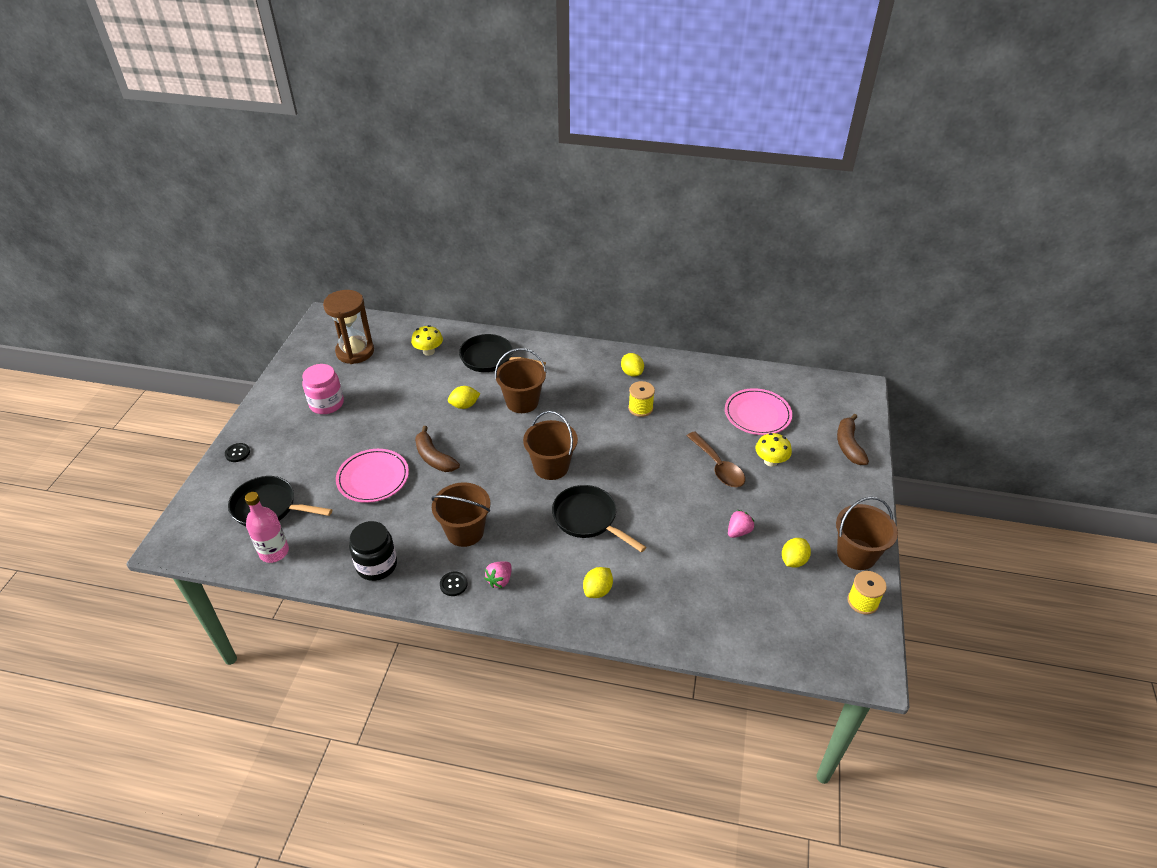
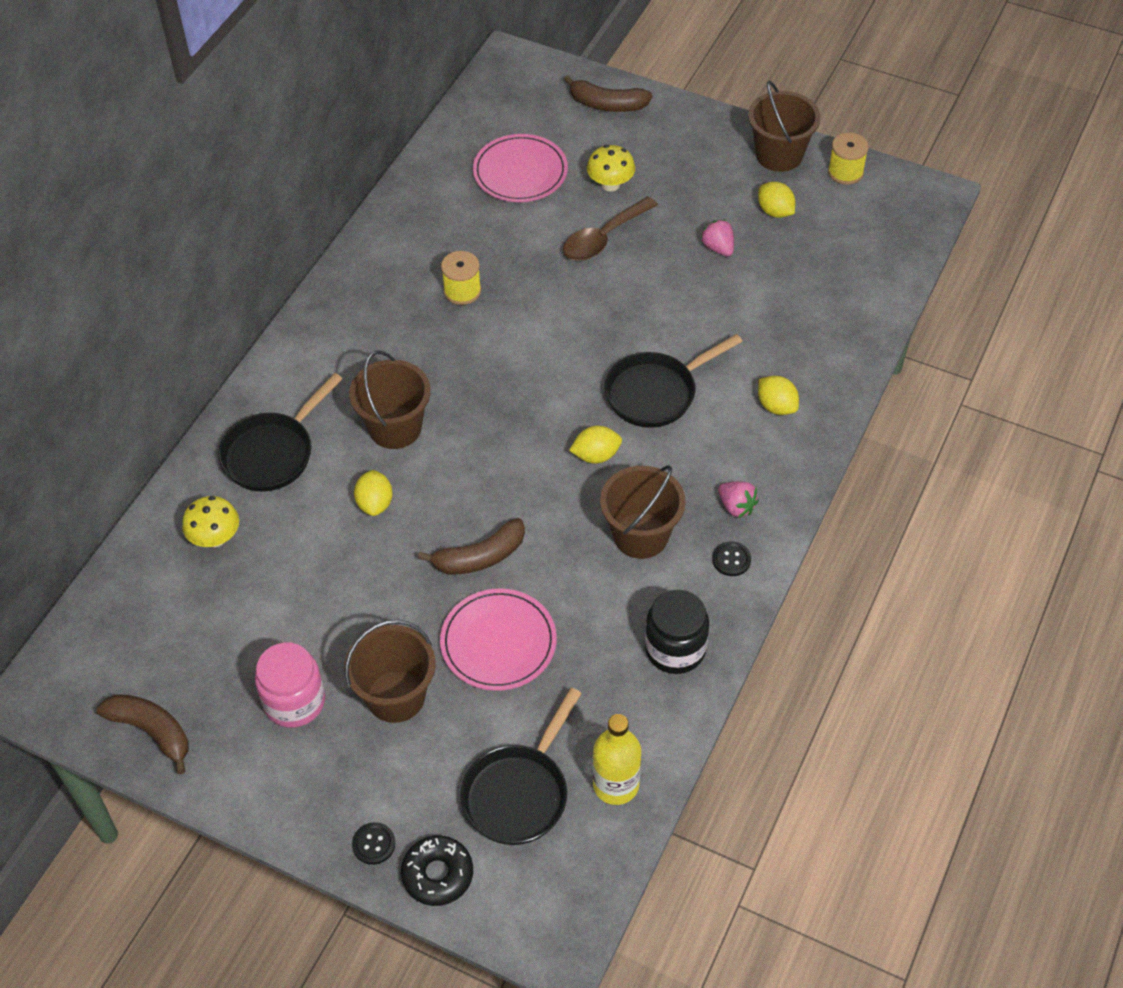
camera: 75 degrees left, 10 degrees up
pink bottle [245,492,289,563] -> yellow bottle [593,714,641,805]
brown hourglass [323,290,374,364] -> none
brown bucket [523,411,578,480] -> brown bucket moved to [344,620,435,723]
yellow lemon [621,353,644,377] -> yellow lemon moved to [569,426,622,464]
brown spoon [687,432,745,487] -> brown spoon turned 150 degrees clockwise [563,196,658,261]
none -> brown banana [96,694,189,775]
none -> black donut [401,835,473,906]

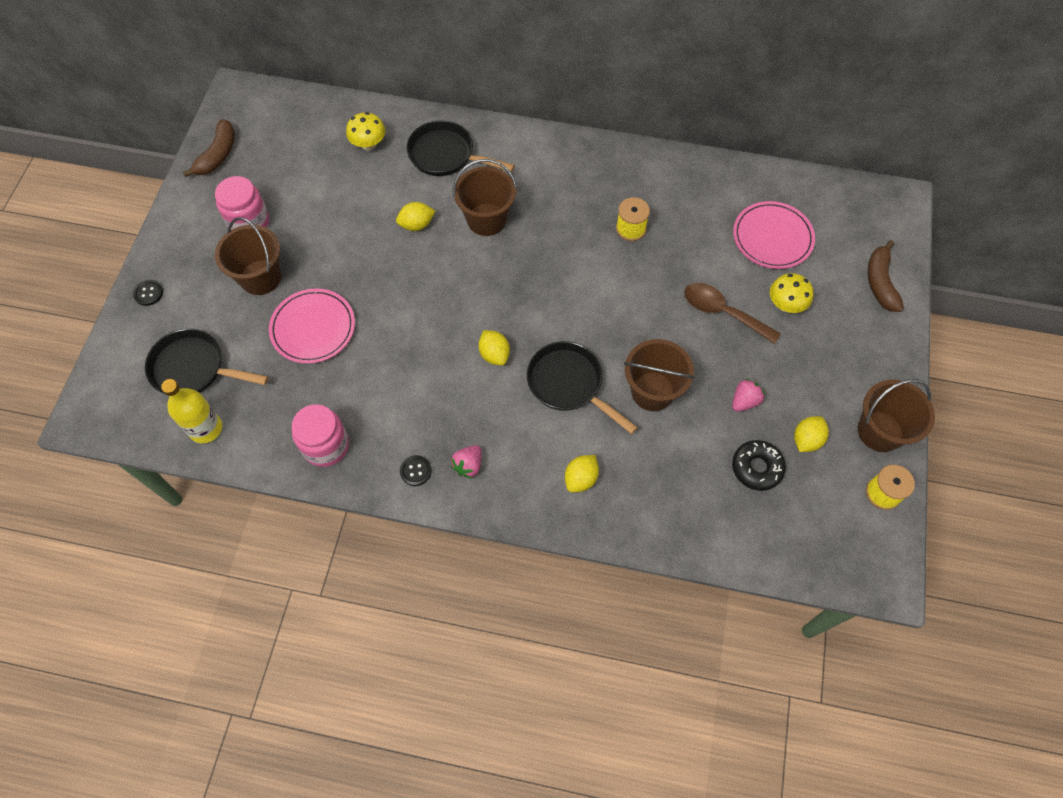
camera: 75 degrees right, 10 degrees up
black donut [401,835,473,906] -> black donut moved to [732,440,786,491]
brown banana [418,518,525,574] -> none
brown bucket [600,465,686,559] -> brown bucket moved to [624,339,695,411]
black jar [645,589,709,674] -> pink jar [292,404,349,467]

